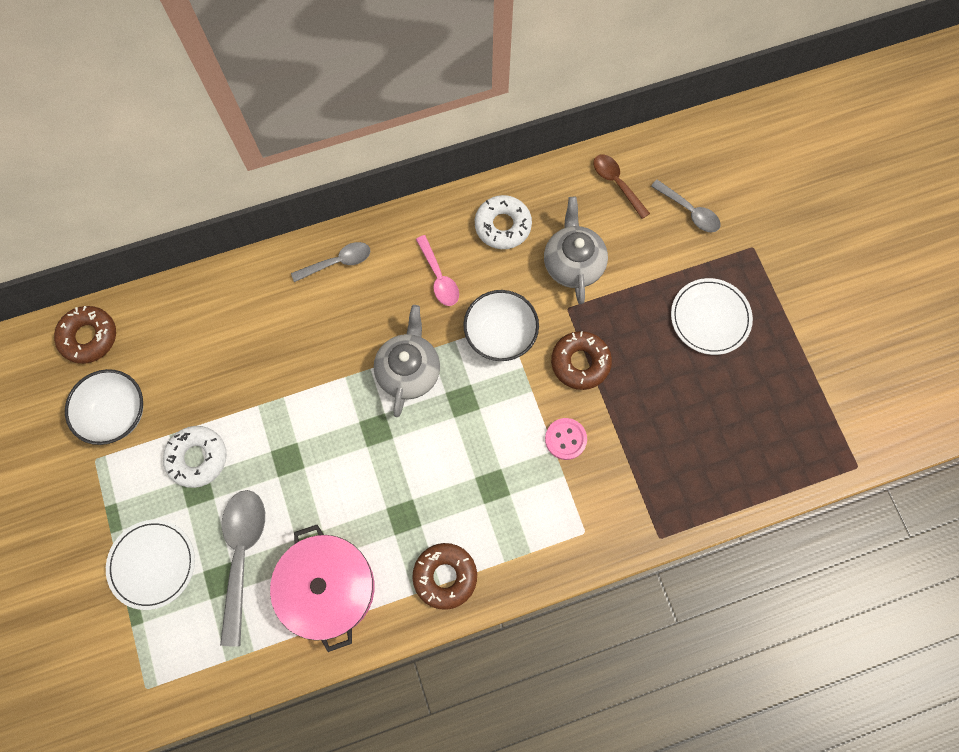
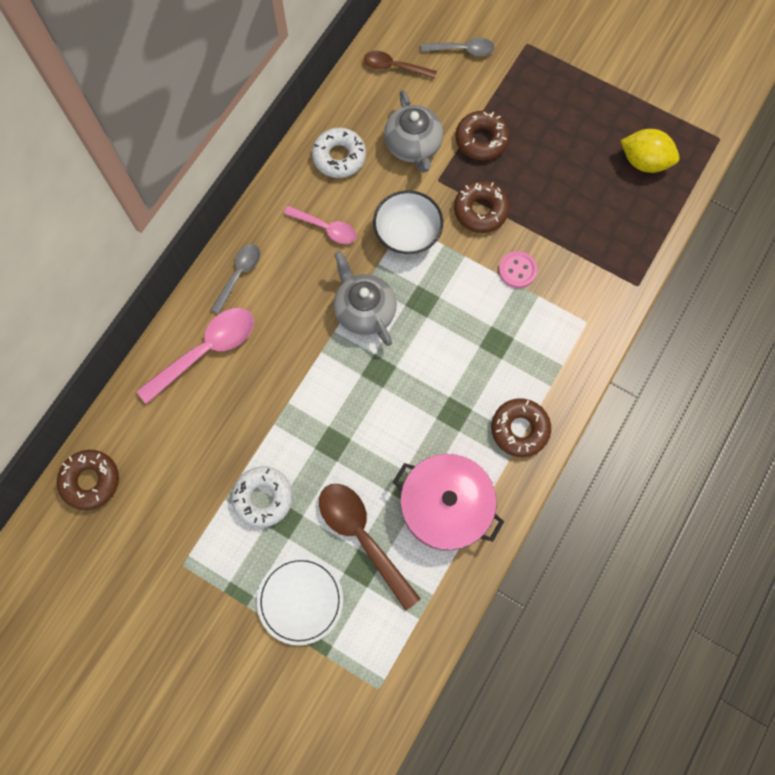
camera: 40 degrees left, 0 degrees up
white bowl [65,369,143,445] -> none
grey spoon [220,490,265,647] -> brown spoon [319,484,421,611]
grey teapot [544,197,608,304] -> grey teapot turned 150 degrees counterclockwise [384,90,443,173]
white plate [671,278,753,355] -> none
none -> pink spoon [136,308,254,404]
none -> brown donut [455,111,510,161]
none -> yellow lemon [620,129,679,173]

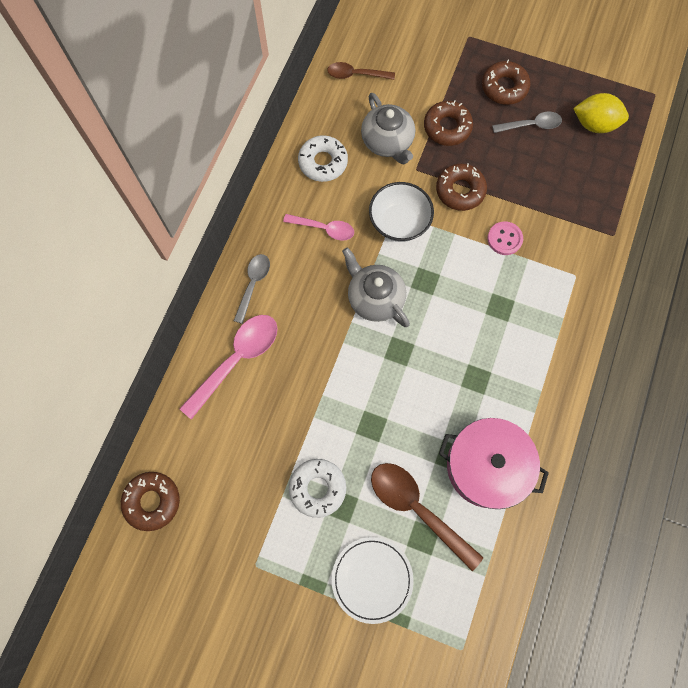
camera: 10 degrees left, 0 degrees up
grey spoon [420,38,495,56] -> grey spoon moved to [492,112,562,133]
brown donut [491,398,551,457] -> brown donut moved to [482,60,530,105]

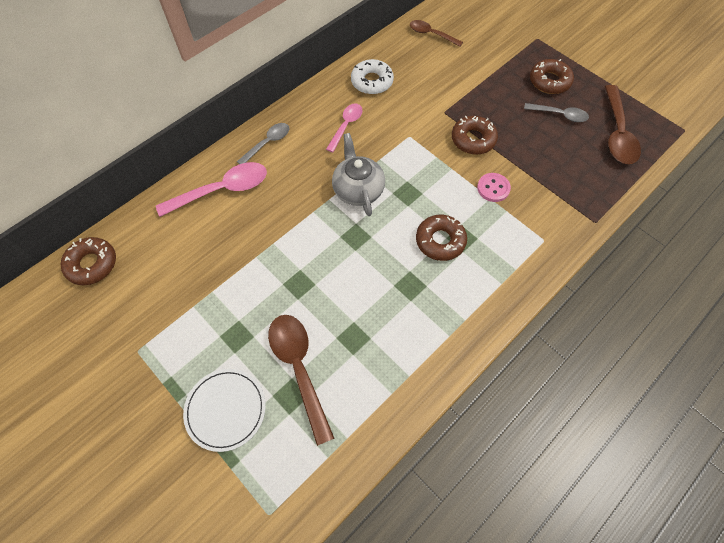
camera: 25 degrees right, 10 degrees down
pink spoon [283,214,354,241] -> pink spoon turned 105 degrees counterclockwise [326,103,363,153]
white donut [289,459,346,518] -> none
grey teapot [361,93,415,164] -> none
white bowl [369,182,434,242] -> none
brown donut [424,100,473,146] -> brown donut moved to [416,215,467,261]
pink pot [439,418,549,509] -> none
yellow lemon [573,93,629,133] -> brown spoon [605,85,641,164]

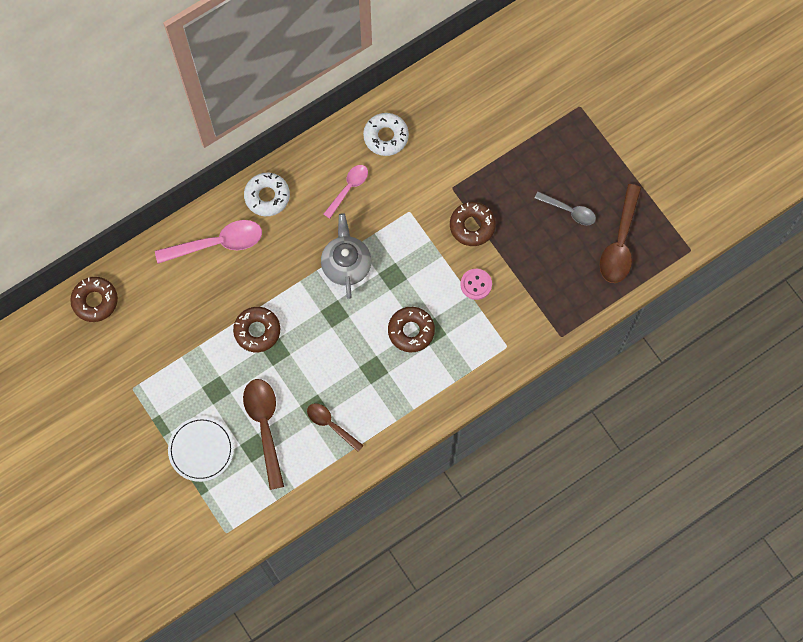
camera: 10 degrees right, 10 degrees up
grey spoon [237,123,290,164] -> white donut [244,173,290,216]
brown spoon [410,20,463,47] -> brown spoon moved to [307,403,364,452]
brown donut [530,59,574,94] -> brown donut moved to [233,307,280,352]

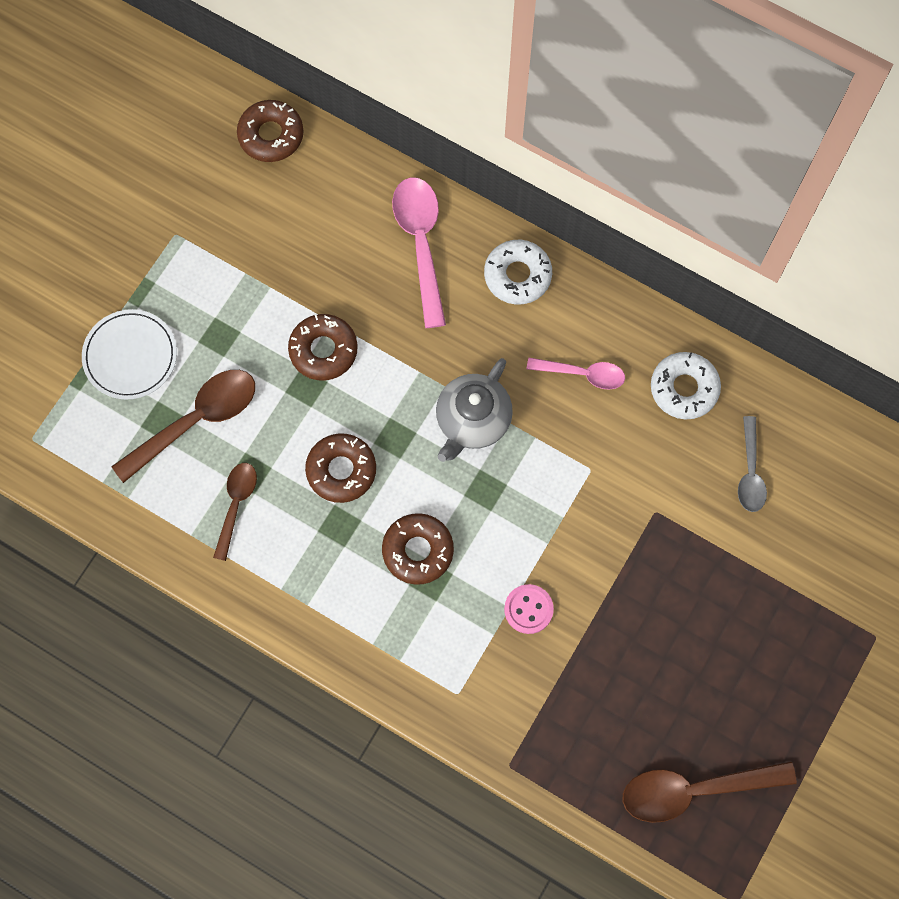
camera: 65 degrees right, 0 degrees up
pink spoon [155,220,262,264] -> pink spoon turned 150 degrees counterclockwise [392,177,446,328]
grey teapot [321,213,371,299] -> grey teapot turned 150 degrees clockwise [436,358,513,462]
brown donut [450,202,496,246] -> brown donut moved to [305,433,376,503]
grey spoon [534,192,596,225] -> grey spoon moved to [738,416,767,512]

